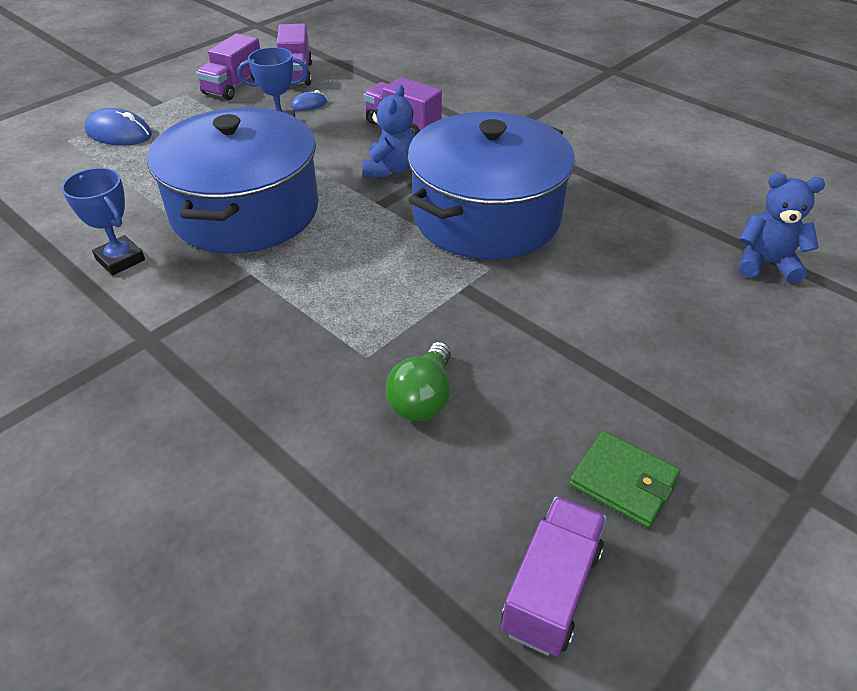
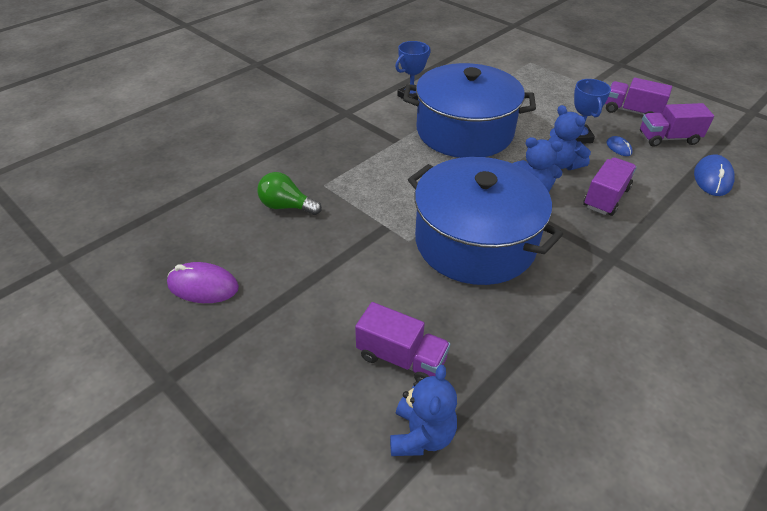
camera: 90 degrees right, 0 degrees up
blue mouse [85,108,152,145] -> blue mouse moved to [694,154,735,196]
purple truck [501,496,607,656] -> purple truck moved to [355,302,450,382]
green wallet [569,431,680,528] -> purple mouse [167,262,239,303]
none -> blue teddy bear [548,105,591,170]

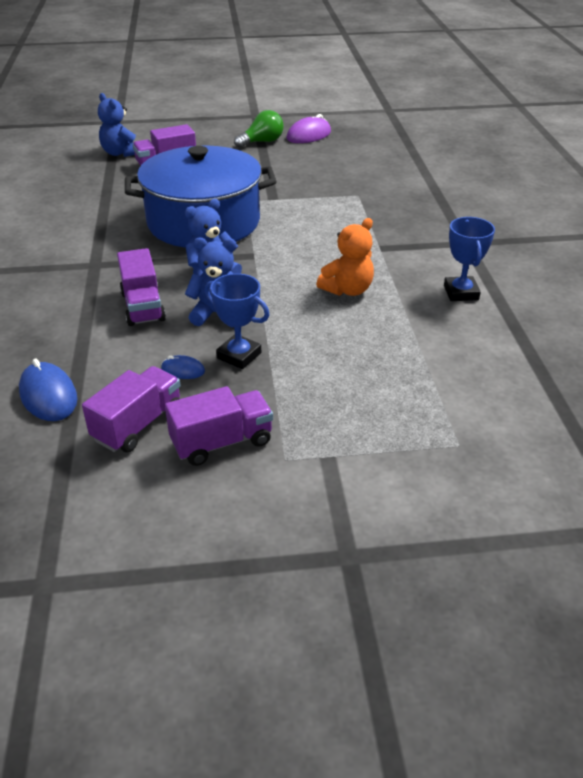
camera: 130 degrees right, 5 degrees down
green light bulb [257,172,322,215] -> green light bulb moved to [234,110,284,148]
blue pot [403,63,536,158] -> orange teddy bear [316,218,374,296]

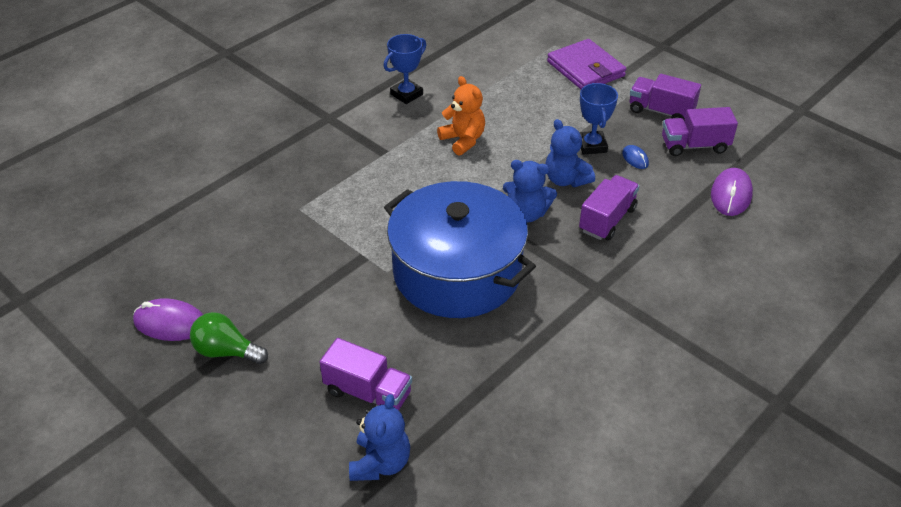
camera: 130 degrees left, 5 degrees up
blue mouse [19,359,77,421] -> purple mouse [711,168,753,216]
orange teddy bear [316,218,374,296] -> orange teddy bear turned 45 degrees clockwise [437,76,485,156]
none -> purple wallet [547,39,626,89]

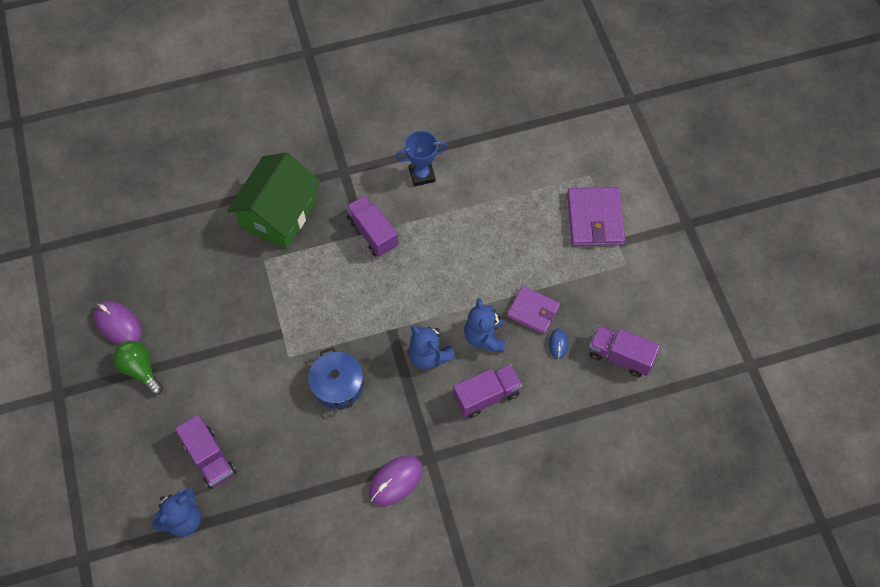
camera: 30 degrees right, 20 degrees up
blue pot [384,181,536,318] -> blue pot [308,347,363,410], size x0.47
orange teddy bear [437,76,485,156] -> none
blue trophy [579,83,618,155] -> purple wallet [507,286,560,334]
purple truck [630,74,701,120] -> purple truck moved to [346,195,399,257]
purple mouse [711,168,753,216] -> purple mouse moved to [369,455,423,506]
none -> green house [227,152,321,249]

